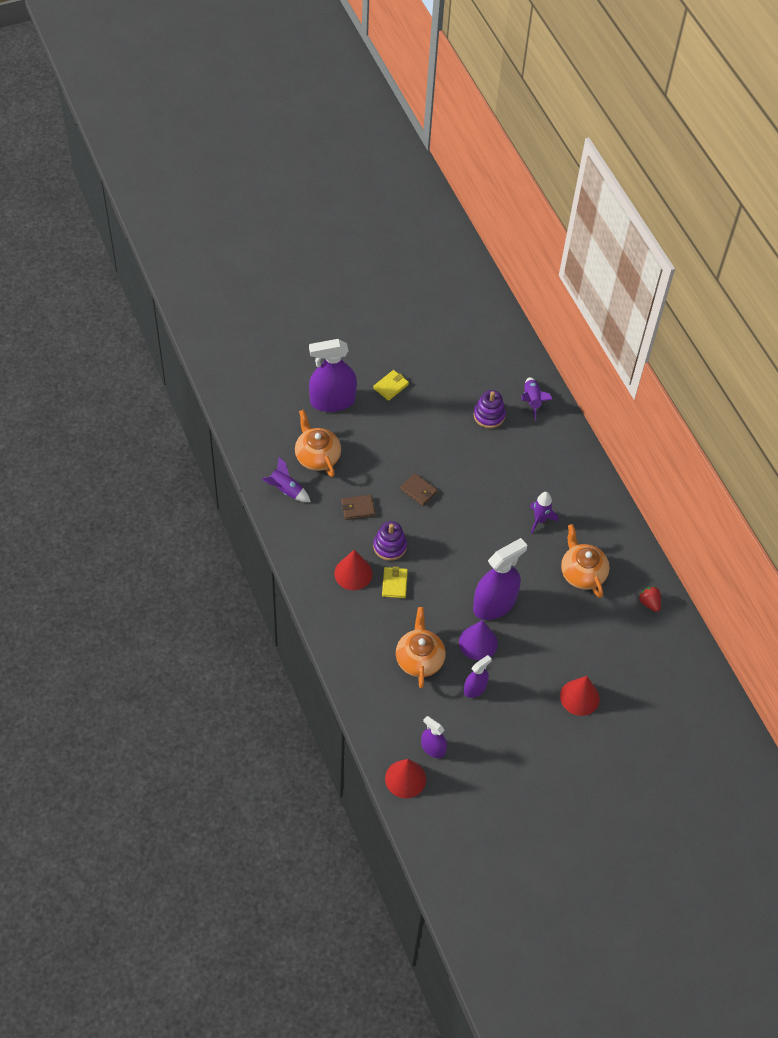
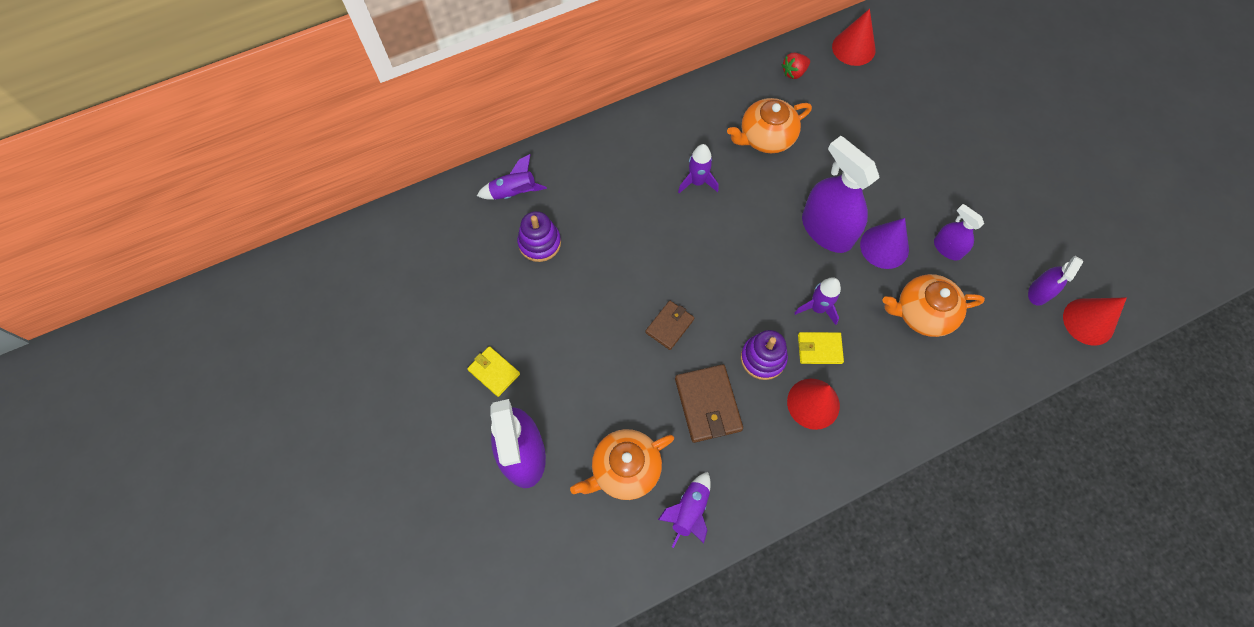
camera: 90 degrees left, 10 degrees up
brown wallet [341,495,375,520] -> brown wallet [675,364,743,443], size x1.59
red cone [560,676,600,716] -> red cone moved to [832,9,876,66]
none -> purple rocket [795,277,841,325]

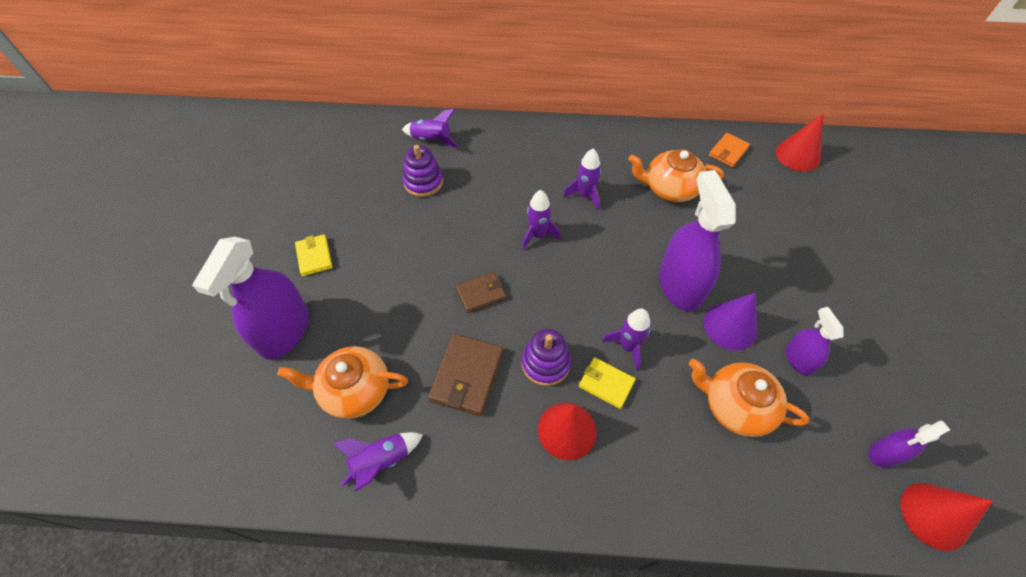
camera: 30 degrees right, 10 degrees down
red strawberry [782,53,810,79] -> orange wallet [709,133,750,167]
none -> purple rocket [522,190,561,249]

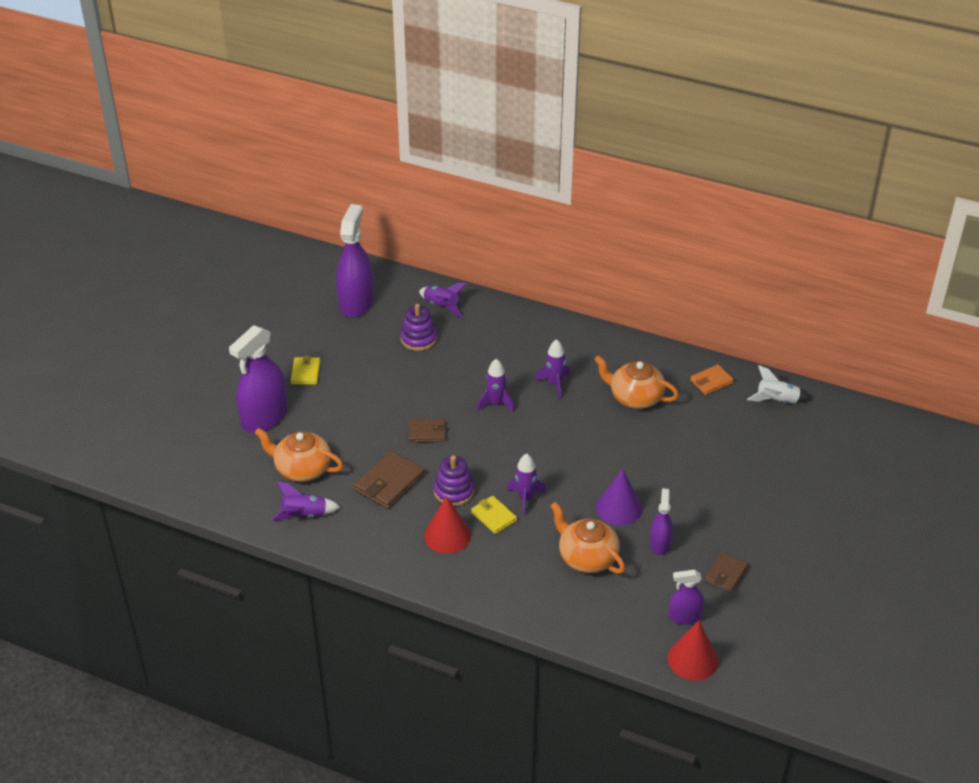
camera: 20 degrees right, 15 degrees down
purple spray bottle [659,170,736,312] -> purple spray bottle moved to [336,204,374,318]
red cone [776,113,824,171] -> white rocket [747,365,811,403]
none -> brown wallet [705,552,748,593]

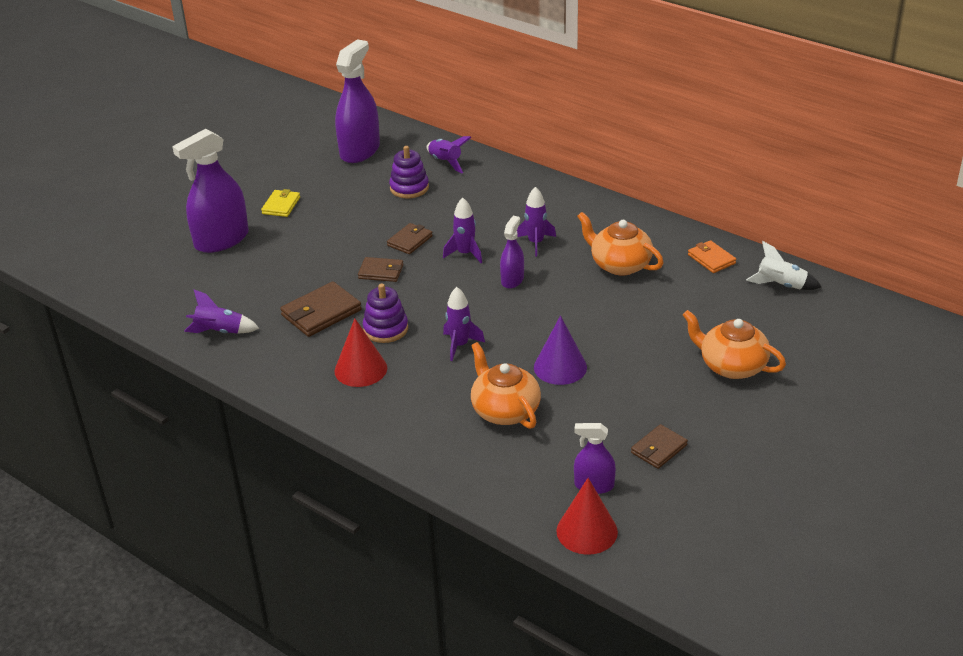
camera: 15 degrees right, 5 degrees down
orange teapot [255,428,343,482] -> orange teapot moved to [683,310,786,379]
yellow wallet [471,496,517,534] -> none
purple spray bottle [650,488,673,555] -> purple spray bottle moved to [500,216,524,289]
orange wallet [690,364,734,395] -> orange wallet turned 75 degrees clockwise [688,240,736,273]
none -> brown wallet [387,223,433,254]

